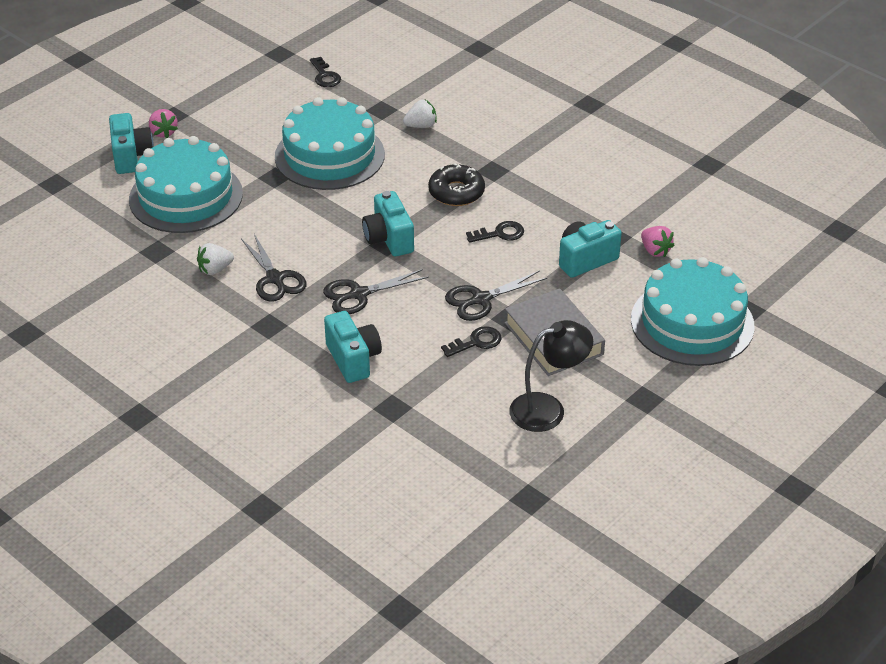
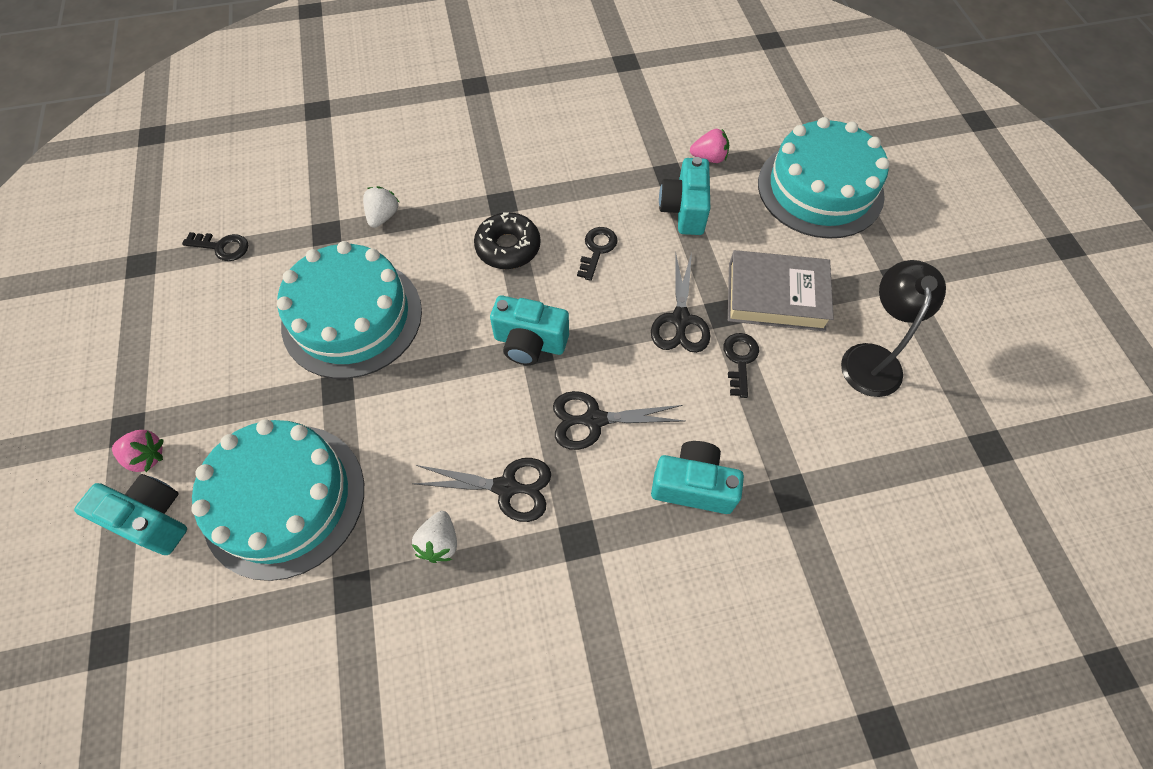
camera: 55 degrees left, 20 degrees up
black scissors [323,269,429,314] -> black scissors turned 75 degrees clockwise [553,391,684,450]

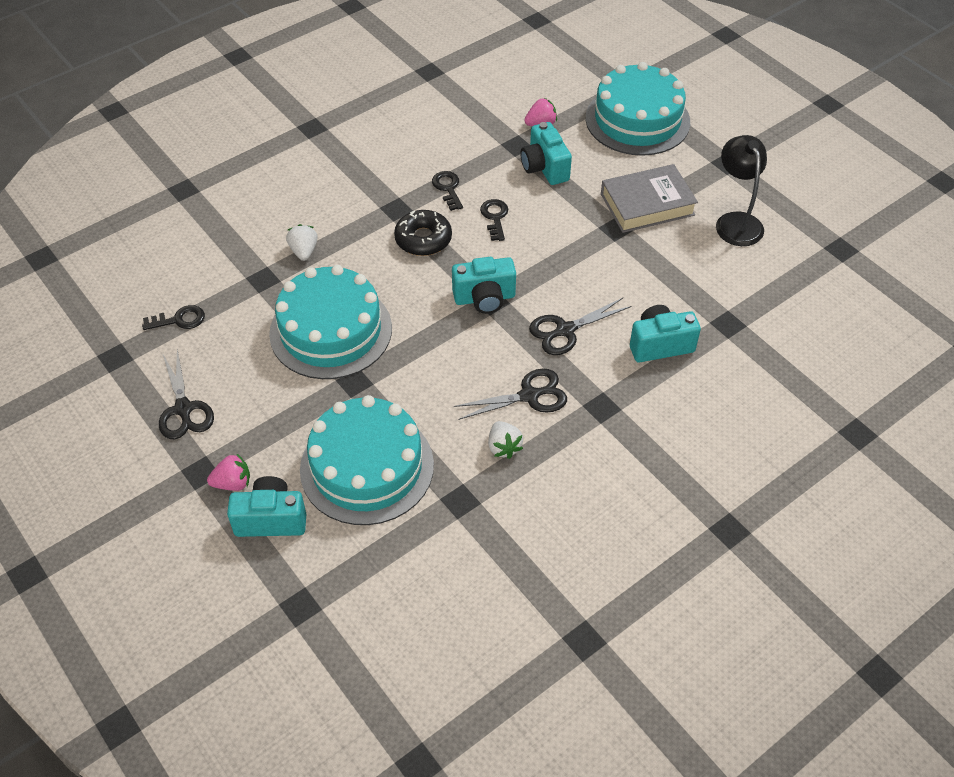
camera: 25 degrees left, 10 degrees down
black scissors [651,252,710,353] -> black scissors moved to [159,349,214,439]
black key [723,333,759,398] -> black key moved to [432,171,463,211]

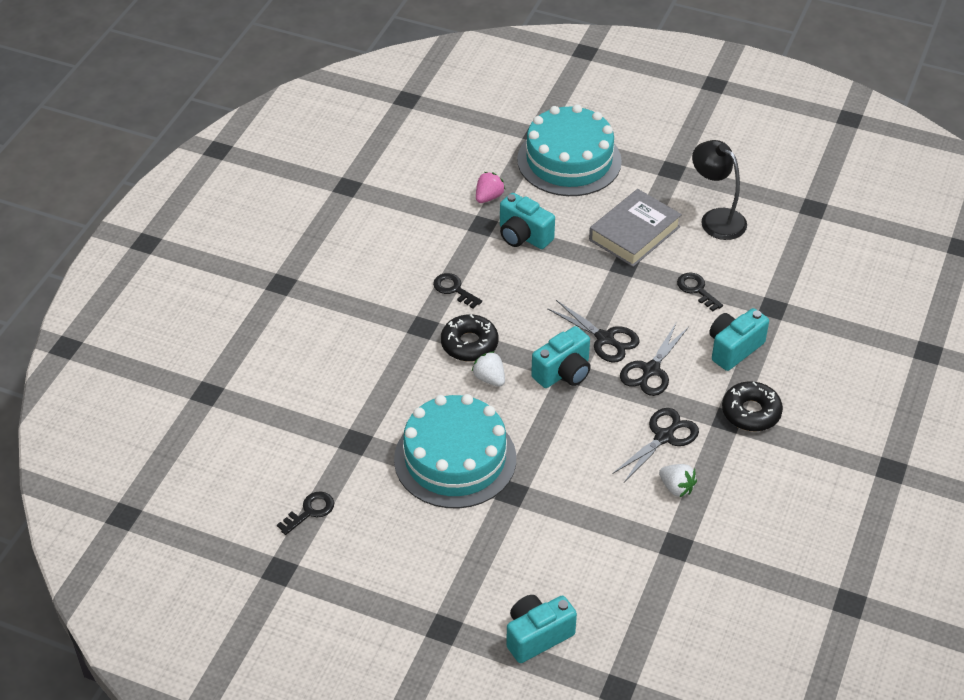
camera: 30 degrees left, 5 degrees down
black scissors [159,349,214,439] -> black scissors moved to [547,300,640,362]
pink strawberry [207,454,250,491] -> none
white strawberry [286,224,318,261] -> white strawberry moved to [472,351,505,387]
turquoise cake [300,395,434,525] -> none
black key [480,199,508,241] -> black key moved to [677,273,723,311]
none -> black donut [722,381,783,431]

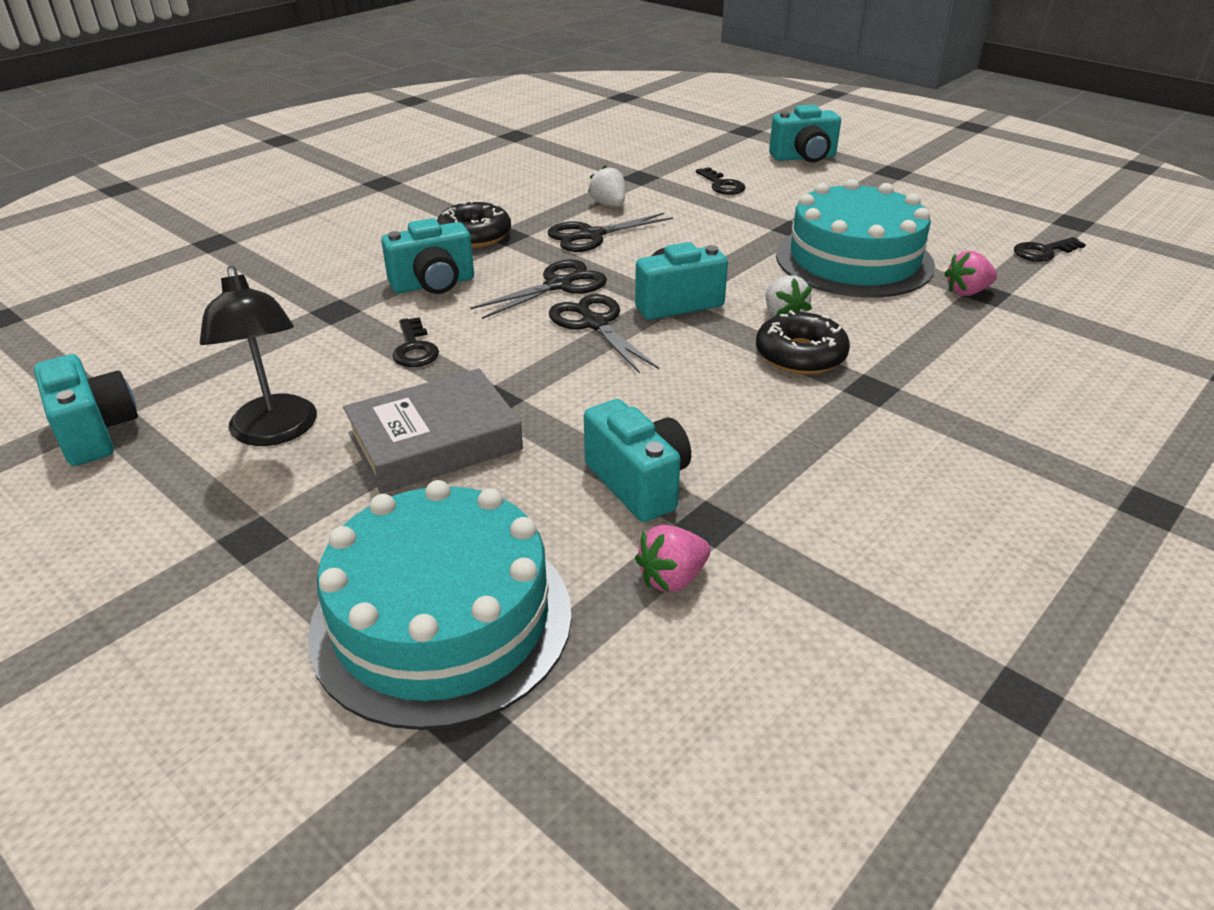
camera: 160 degrees left, 10 degrees down
black key [433,273,482,308] -> black key moved to [696,167,745,195]
none -> turquoise camera [34,354,138,466]
none -> pink strawberry [944,251,997,296]

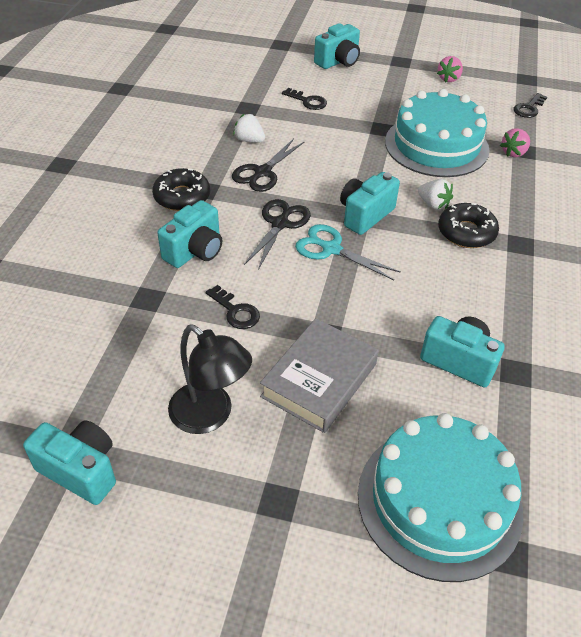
camera: 30 degrees left, 10 degrees up
black scissors [549,294,659,374] -> turquoise scissors [295,224,401,280]
pink strawberry [635,525,710,593] -> pink strawberry moved to [437,56,463,83]

